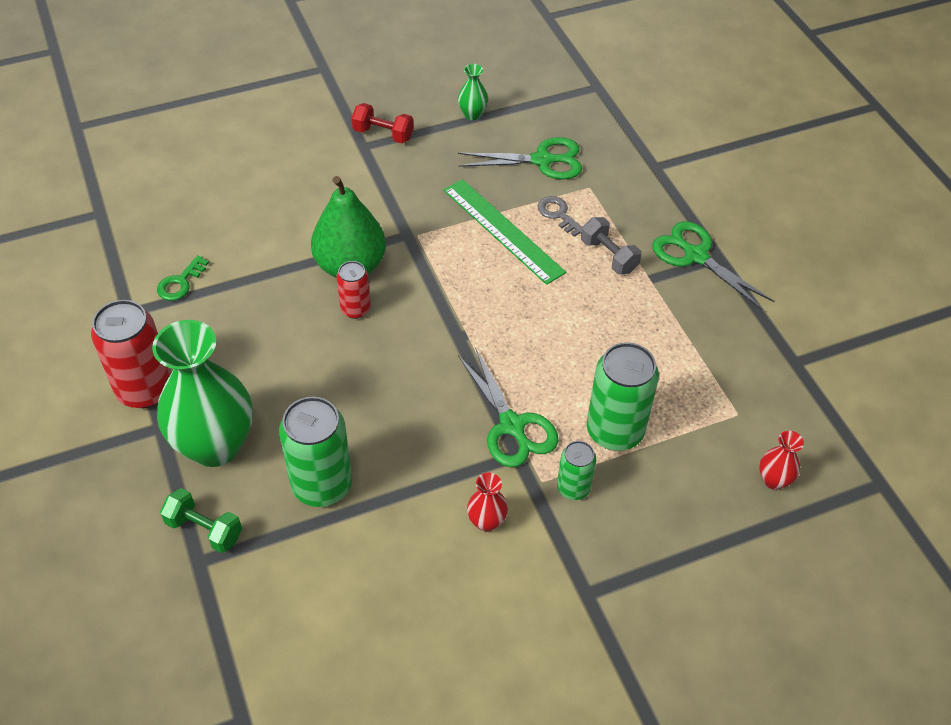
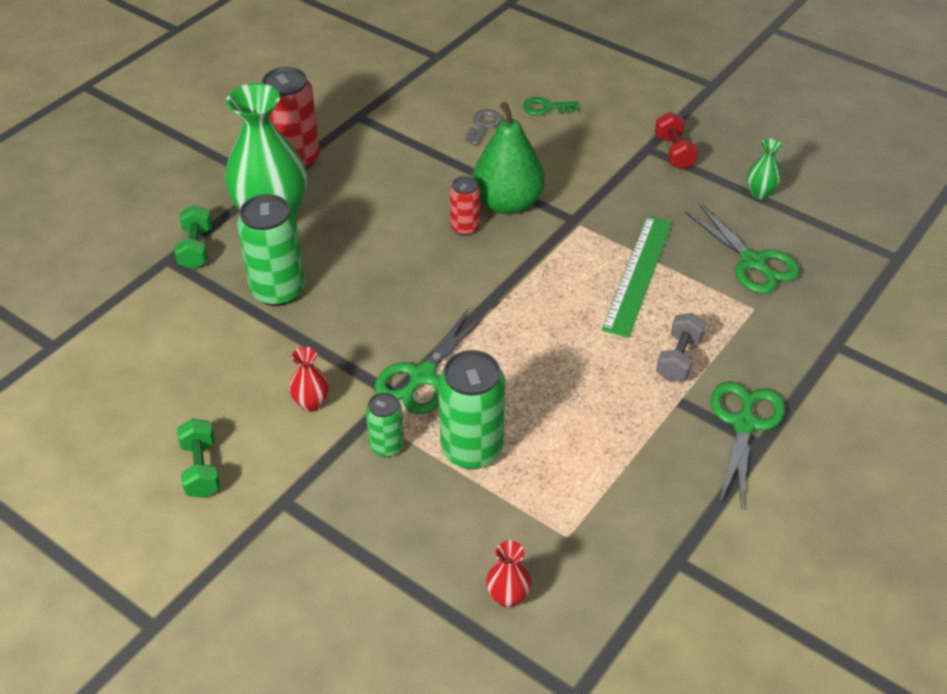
camera: 60 degrees right, 5 degrees down
green key [157,255,209,301] -> green key moved to [523,97,579,115]
grey key [537,196,582,237] -> grey key moved to [466,109,502,145]
none -> green dumbbell [177,418,220,498]

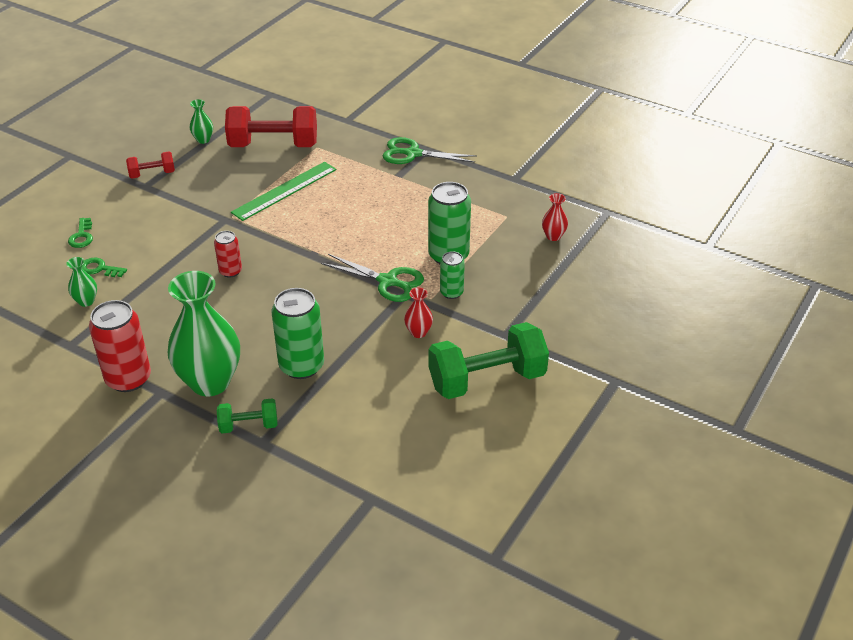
camera: 95 degrees left, 5 degrees down
green dumbbell [177,418,220,498] -> green dumbbell [429,322,549,399], size x2.00
grey key [466,109,502,145] -> green key [82,258,127,277]
green pear [472,102,545,214] -> none
green ruler [602,216,672,338] -> green ruler turned 60 degrees counterclockwise [231,162,337,221]
grey dumbbell [656,313,706,382] -> none
green scissors [685,204,800,294] -> red dumbbell [225,106,317,147]
none -> green vase [66,257,97,307]

